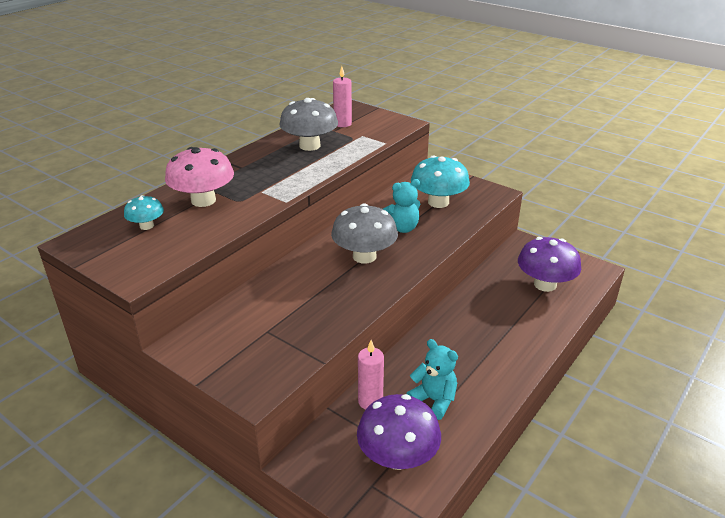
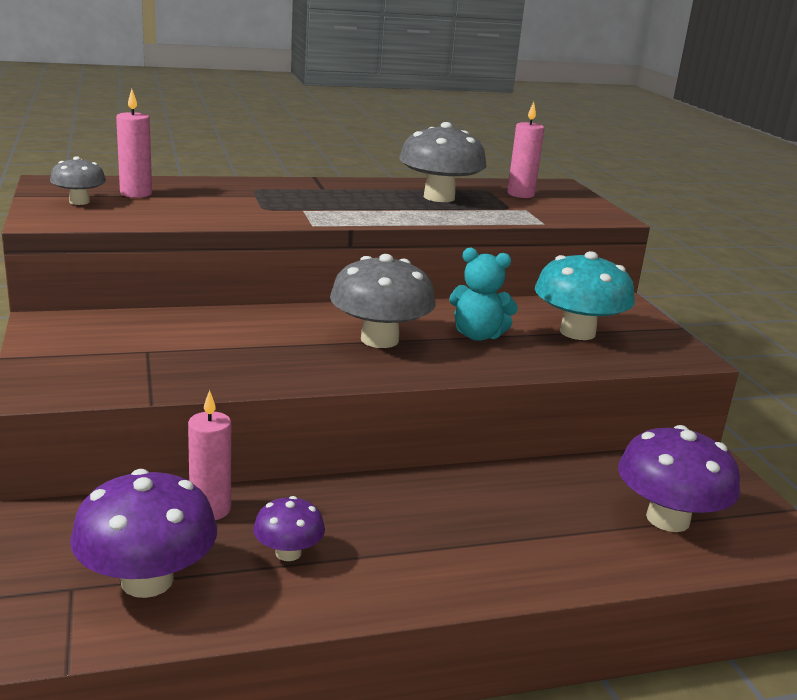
camera: 35 degrees right, 10 degrees down
turquoise mushroom [124,195,164,230] -> pink candle [116,89,152,198]
pink mushroom [165,147,234,207] -> none
turquoise teddy bear [406,339,458,420] -> purple mushroom [253,496,325,561]
none -> grey mushroom [50,156,106,205]

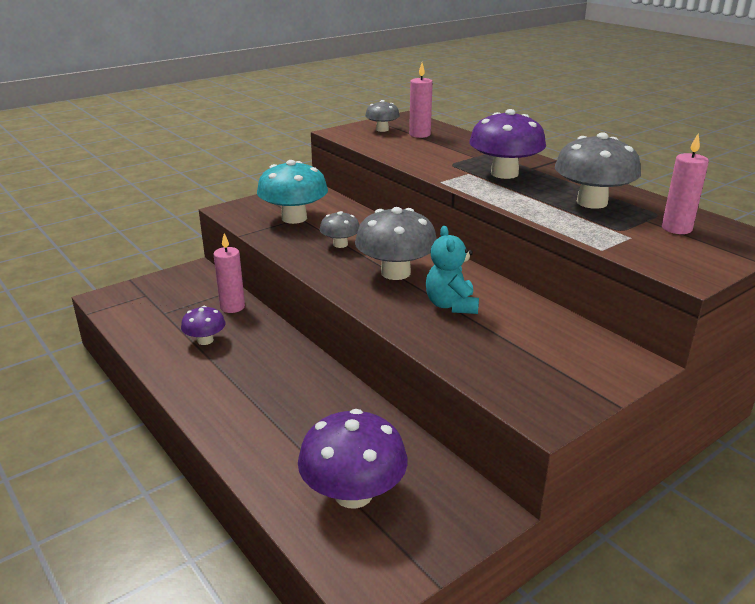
camera: 70 degrees right, 5 degrees up
purple mushroom [70,469,217,598] -> purple mushroom moved to [469,109,546,179]
turquoise mushroom [535,251,635,340] -> turquoise mushroom moved to [257,160,328,224]
none -> grey mushroom [319,211,360,248]

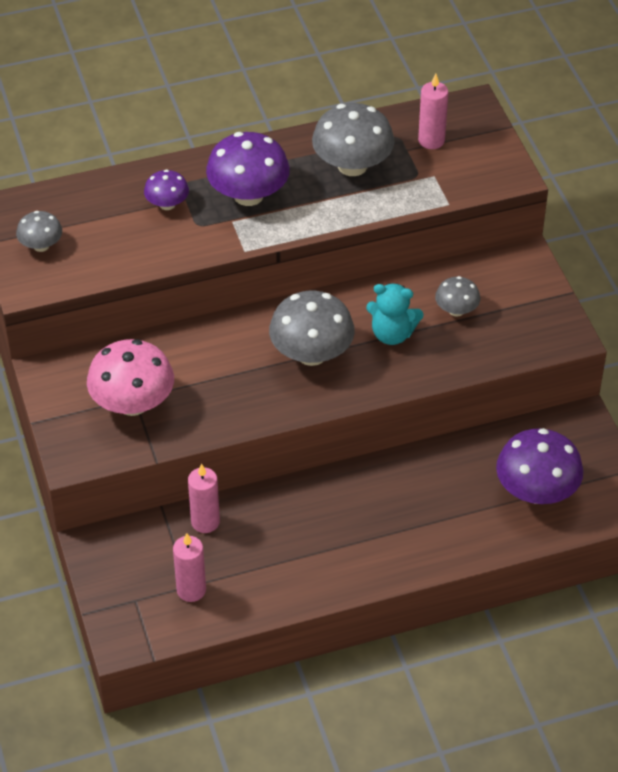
camera: 70 degrees left, 20 degrees up
purple mushroom [181,306,225,345] -> purple mushroom moved to [144,169,189,210]
turquoise mushroom [257,160,328,224] -> pink mushroom [87,339,174,416]
grey mushroom [319,211,360,248] -> grey mushroom moved to [435,276,481,317]
pink candle [409,63,433,138] -> pink candle moved to [173,533,206,602]

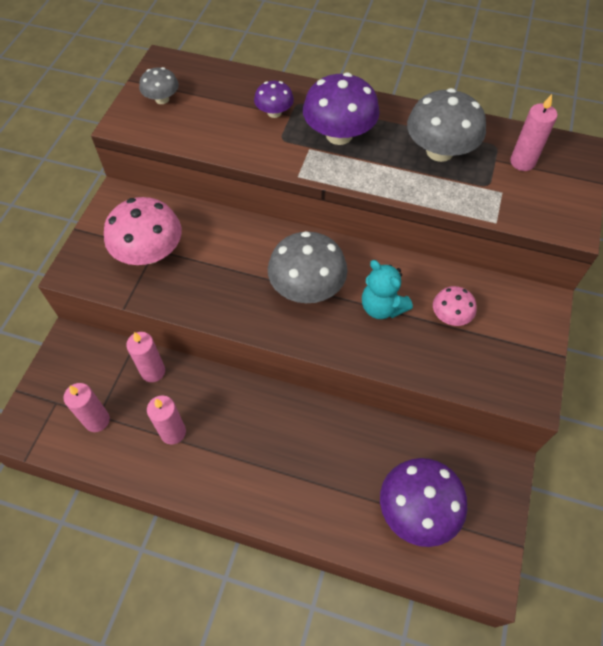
camera: 35 degrees right, 10 degrees up
grey mushroom [435,276,481,317] -> pink mushroom [433,286,477,326]
none -> pink candle [147,396,186,444]

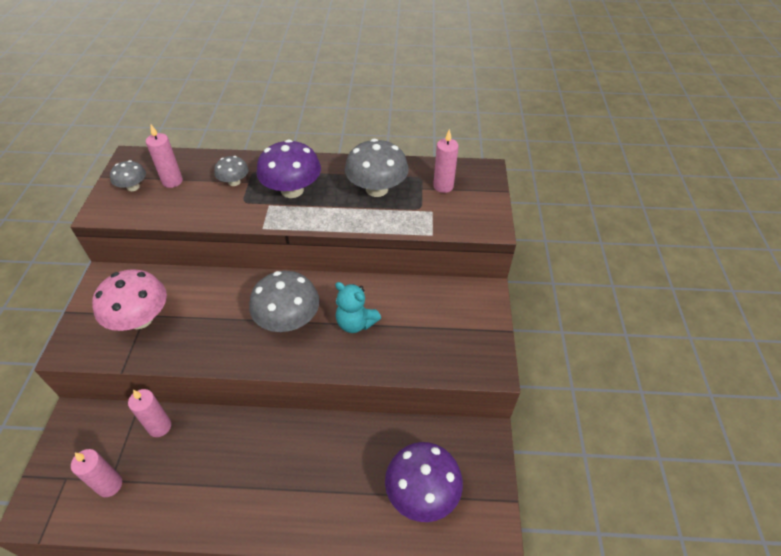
camera: 15 degrees left, 10 degrees down
pink candle [147,396,186,444] -> pink candle moved to [146,125,183,188]
purple mushroom [254,81,294,118] -> grey mushroom [214,156,249,186]
pink mushroom [433,286,477,326] -> none

